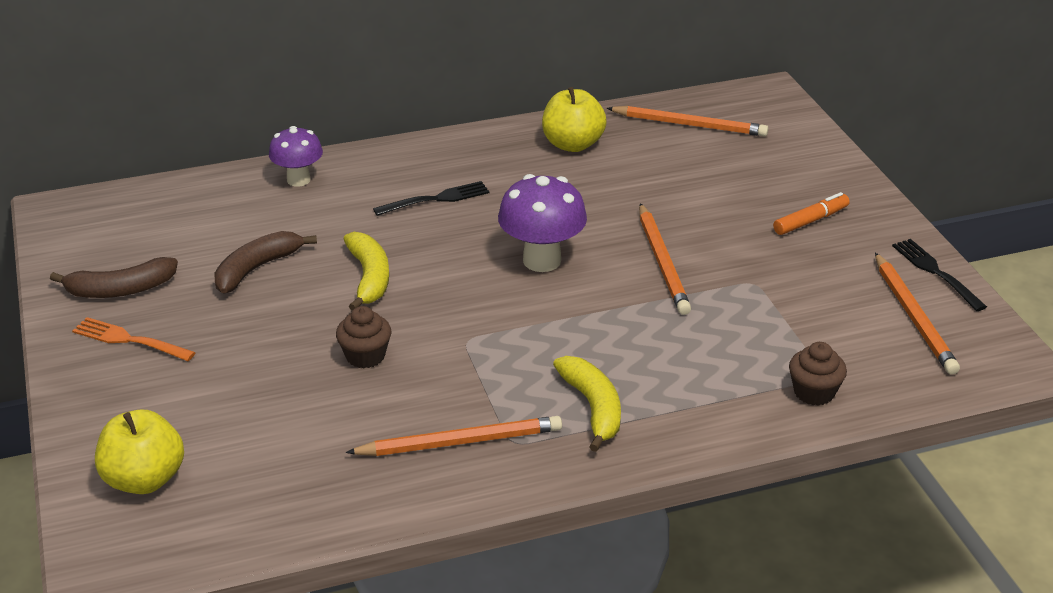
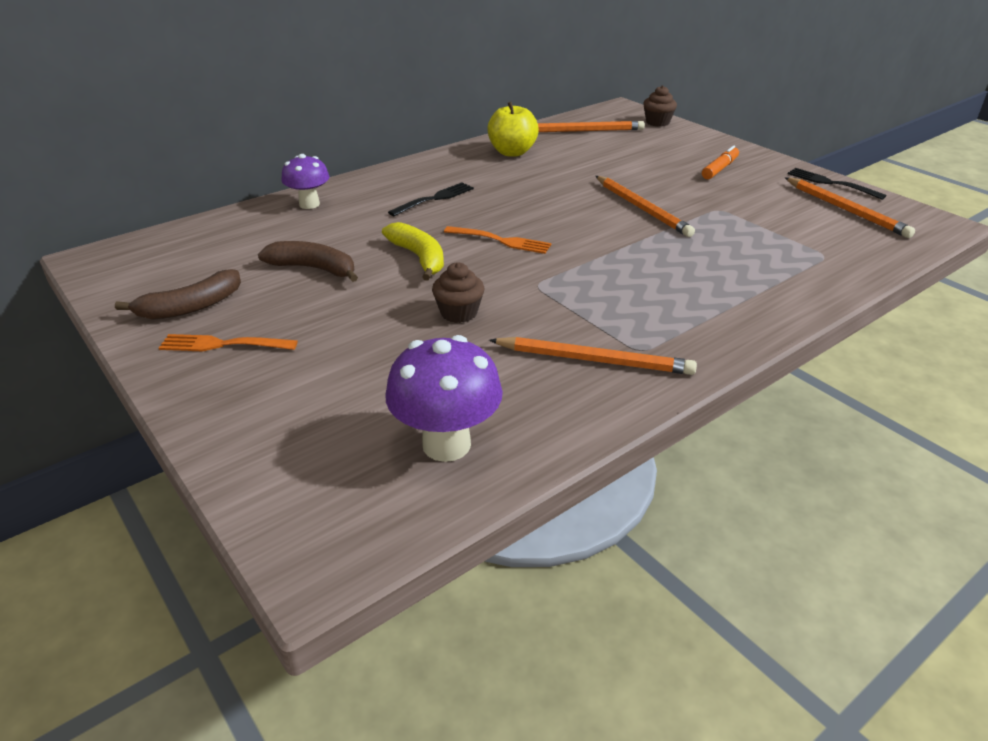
camera: 20 degrees left, 0 degrees up
yellow apple [95,410,184,494] -> none
brown banana [214,231,317,294] -> brown banana turned 90 degrees clockwise [258,241,358,282]
orange pencil [346,416,562,456] -> orange pencil turned 45 degrees clockwise [489,337,697,375]
purple mushroom [498,174,587,272] -> purple mushroom moved to [385,335,503,462]
yellow banana [553,356,621,452] -> none
brown cupcake [789,342,847,406] -> brown cupcake moved to [643,85,677,127]
none -> orange fork [444,226,552,254]

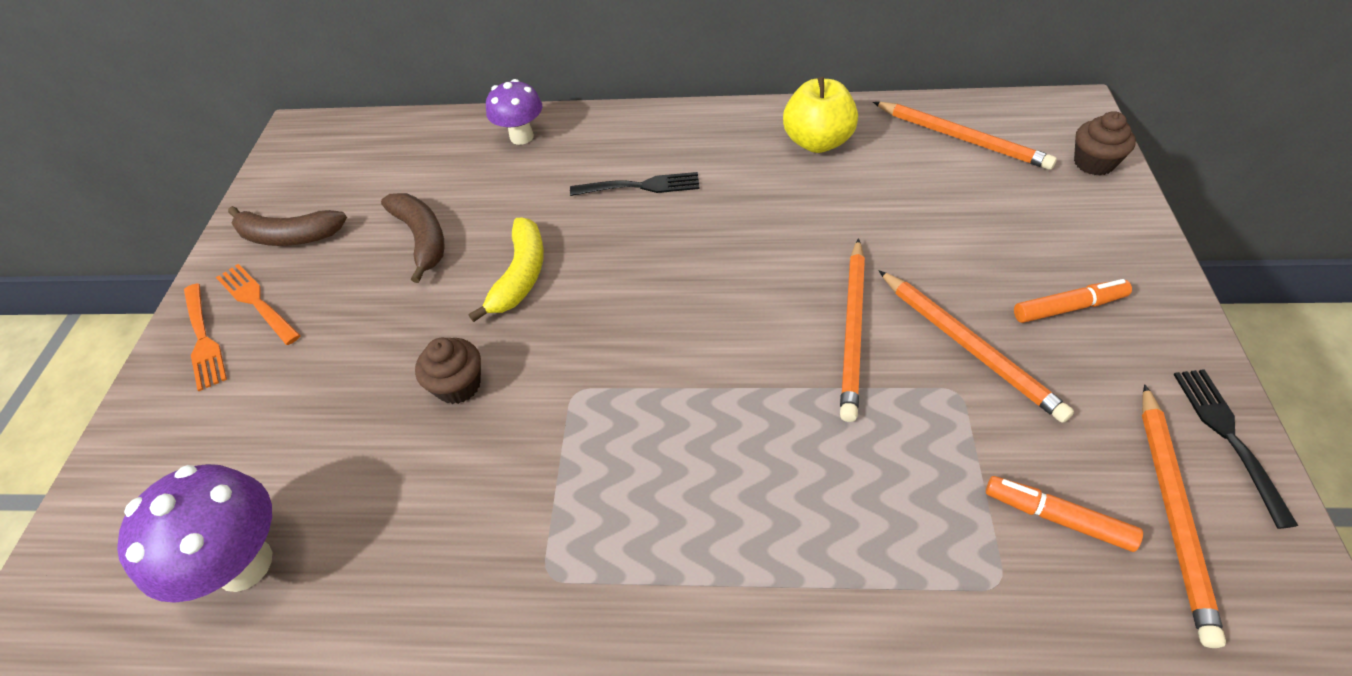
camera: 45 degrees right, 15 degrees up
orange fork [444,226,552,254] -> orange fork moved to [184,283,227,391]
orange pencil [489,337,697,375] -> orange pencil moved to [879,270,1074,423]
none -> orange marker [986,476,1143,552]

